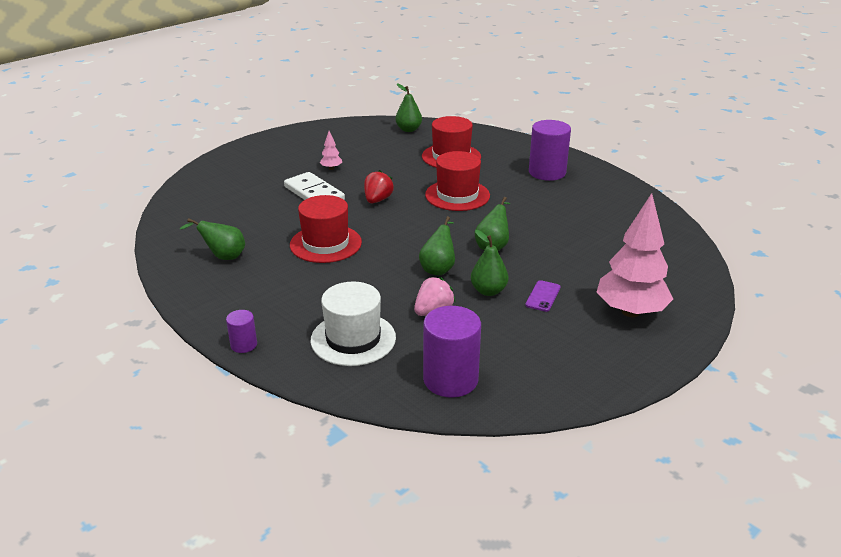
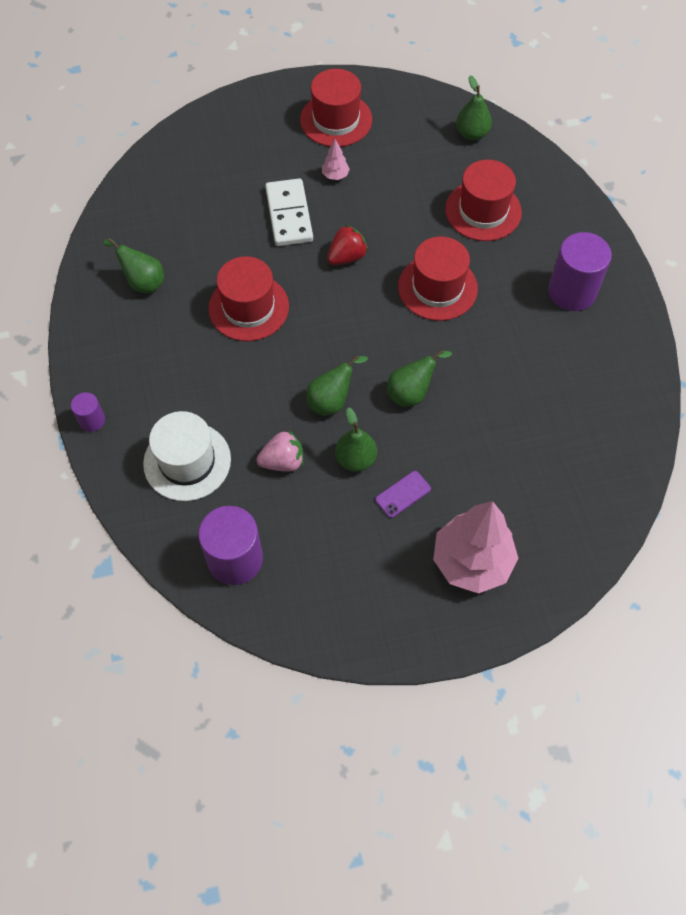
camera: 30 degrees right, 30 degrees up
none -> red hat [300,69,372,147]

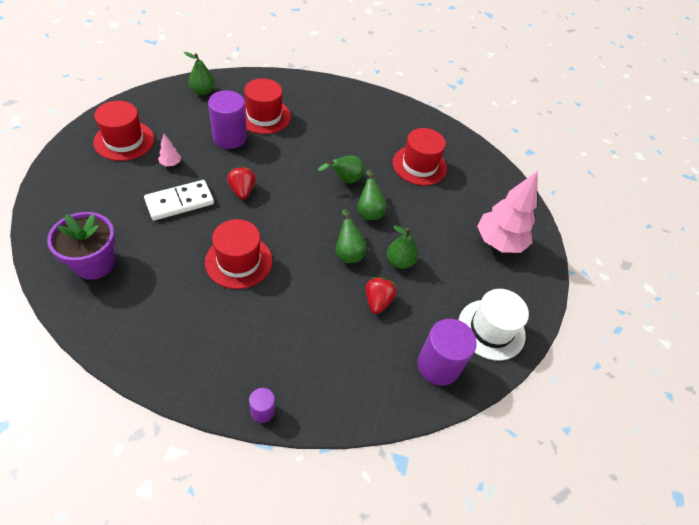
camera: 70 degrees left, 10 degrees down
green pear [103,238,164,293] -> green pear moved to [318,155,364,183]
white hat [143,411,231,501] -> white hat moved to [459,289,529,361]
pink strawberry [256,430,303,472] -> red strawberry [366,277,397,314]
white domino [265,178,313,246] -> white domino turned 45 degrees counterclockwise [144,180,214,221]
purple phone [375,471,431,518] -> none
red hat [398,236,478,321] -> red hat moved to [392,128,447,186]
purple cylinder [548,232,612,311] -> purple cylinder moved to [208,90,247,149]
none -> purple flower pot [47,212,115,280]

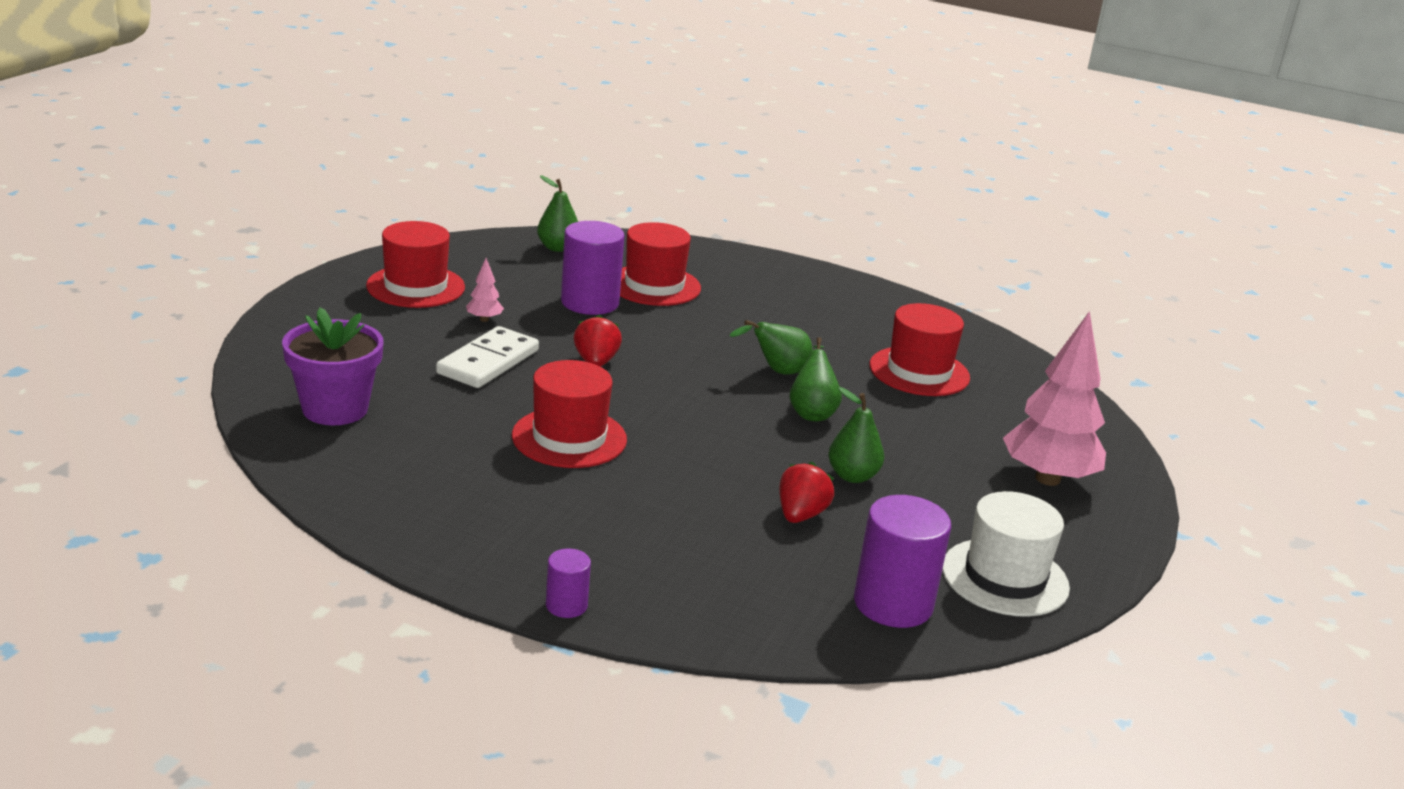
camera: 15 degrees right, 25 degrees down
white domino [144,180,214,221] -> white domino turned 45 degrees counterclockwise [436,326,539,388]
green pear [336,209,367,263] -> none

